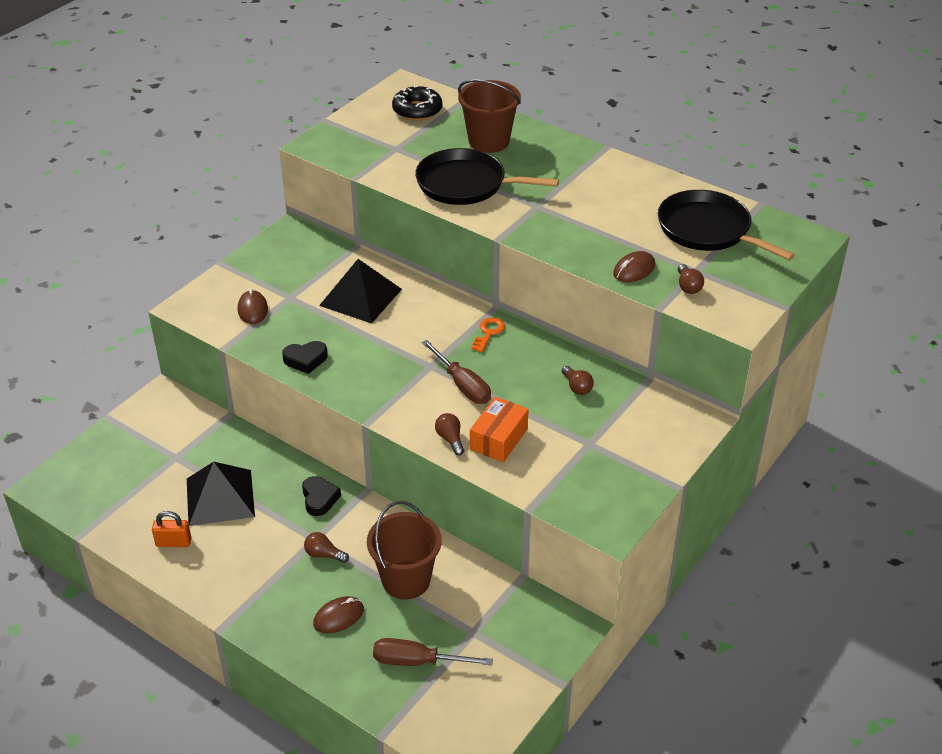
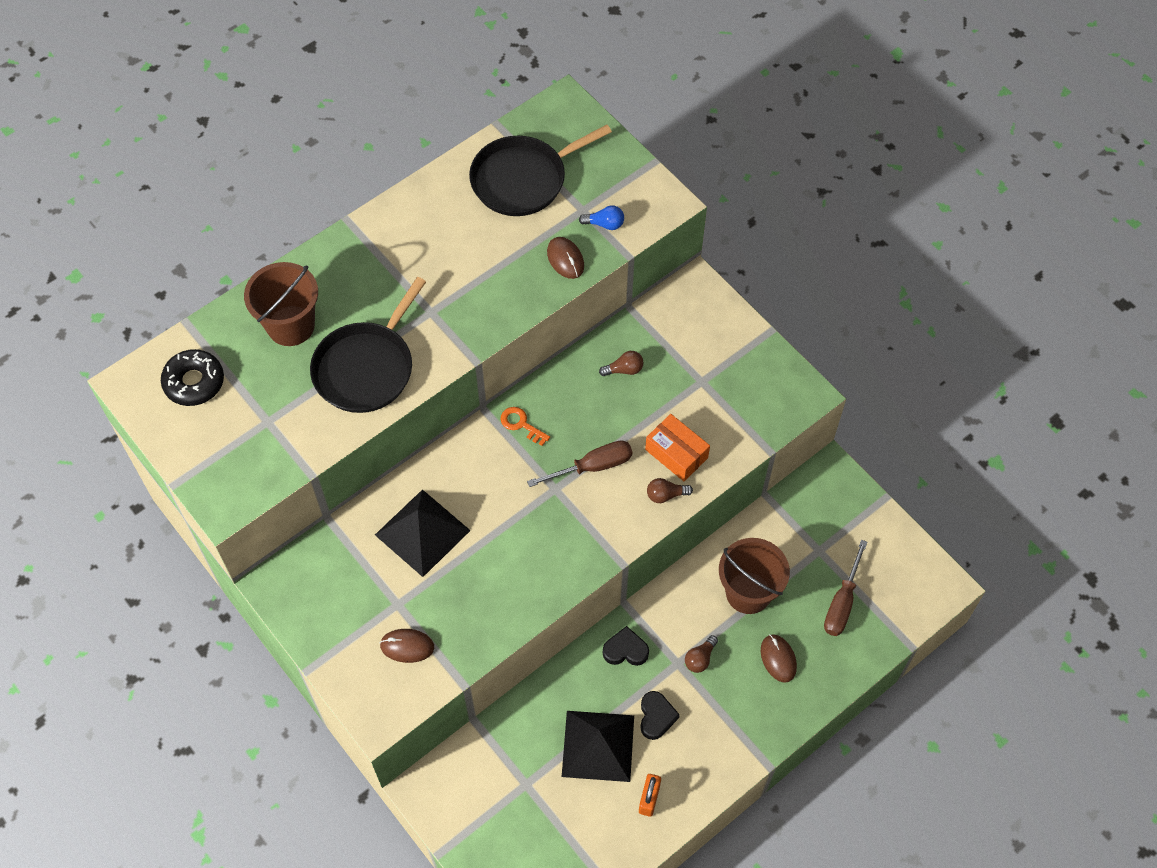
camera: 75 degrees left, 20 degrees up
black heart [282,341,328,374] -> black heart moved to [640,691,680,740]
brown light bulb [678,264,704,294] -> blue light bulb [579,205,624,230]

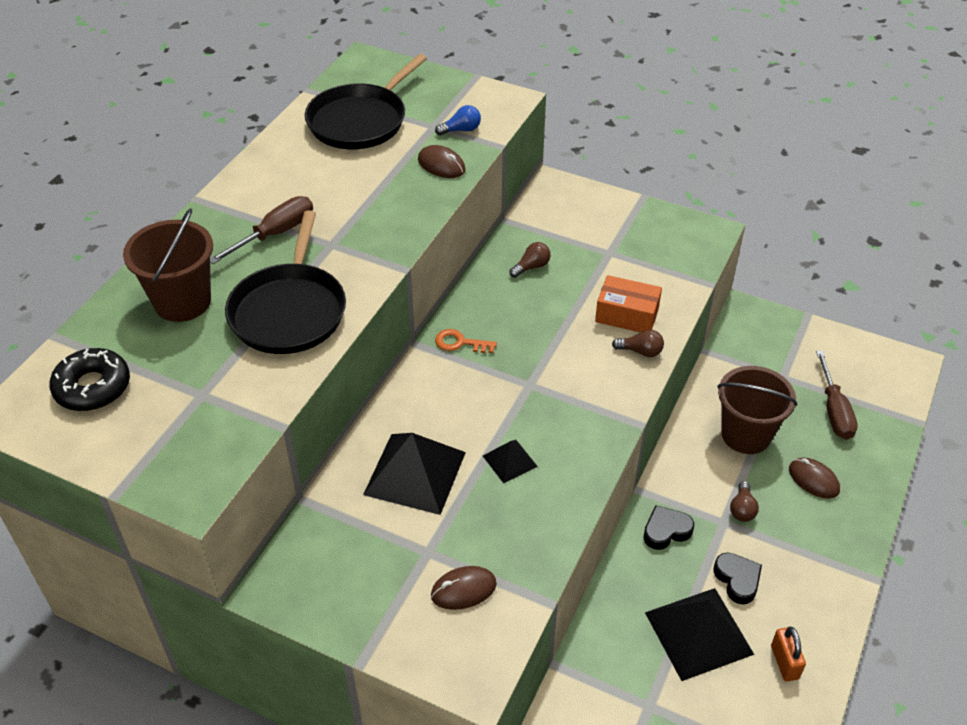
camera: 25 degrees left, 15 degrees down
brown screwdriver [527,440,632,487] -> brown screwdriver moved to [210,196,313,264]
brown light bulb [647,478,693,503] -> brown light bulb turned 135 degrees counterclockwise [612,330,664,357]
none -> black pyramid [483,440,538,483]

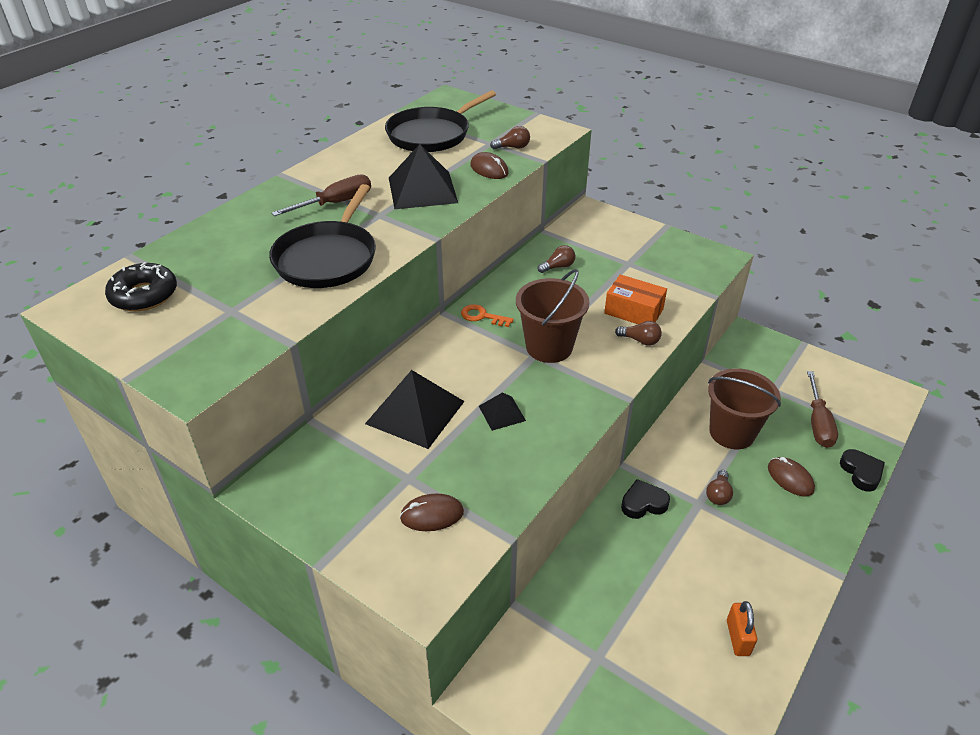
camera: 10 degrees right, 5 degrees down
brown bucket [123,208,213,322] -> brown bucket moved to [516,269,590,363]
blue light bulb [435,105,481,135] -> brown light bulb [490,126,530,149]
black pyramid [645,588,754,681] -> black pyramid moved to [389,144,458,209]
black heart [713,553,762,604] -> black heart moved to [840,449,885,492]

